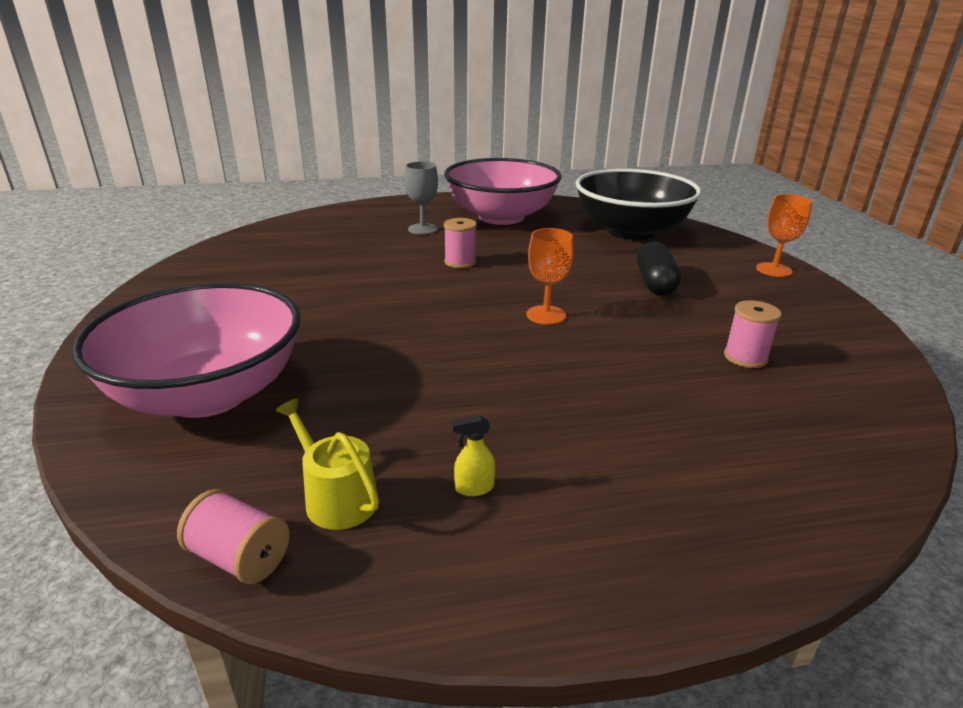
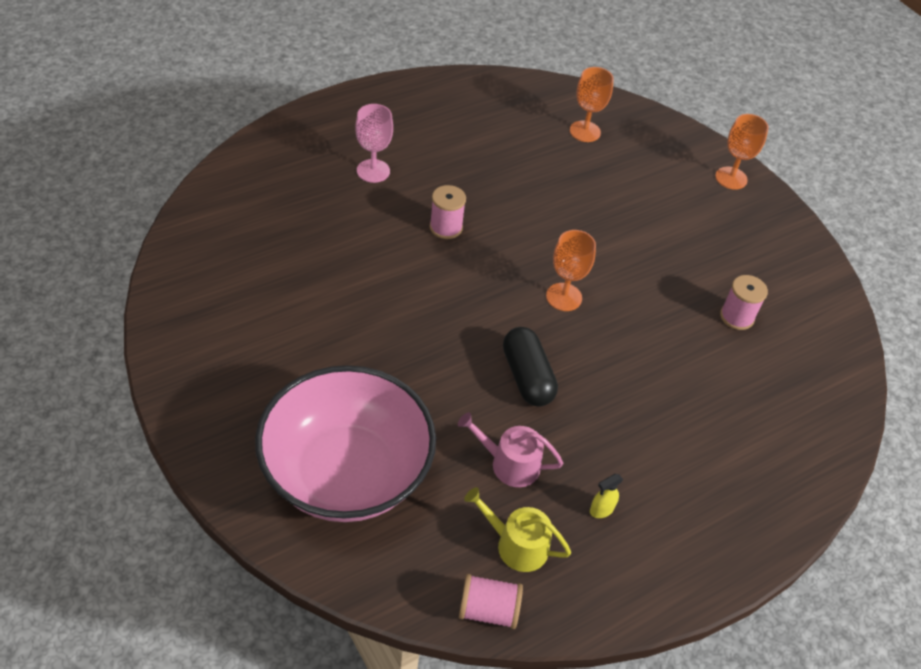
camera: 25 degrees left, 20 degrees up
grey goblet [404,161,438,235] -> pink goblet [355,104,393,183]
pink bowl [444,158,561,225] -> none
black bowl [576,169,702,240] -> orange goblet [570,67,614,142]
black capsule [637,241,681,295] -> black capsule moved to [503,327,558,407]
none -> pink watering can [458,412,563,487]

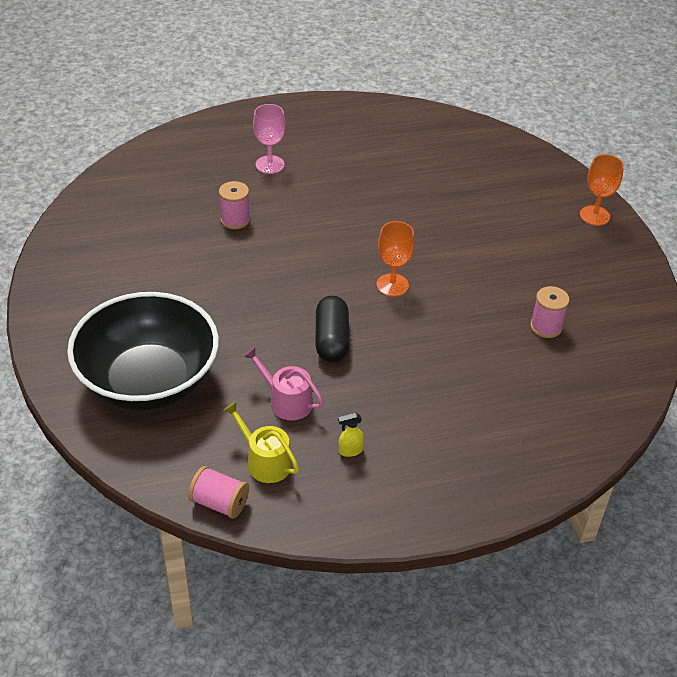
camera: 20 degrees right, 5 degrees down
pink bowl [255,365,436,522] -> black bowl [67,292,219,411]
pink spool [430,185,466,239] -> pink spool moved to [219,181,250,229]
orange goblet [570,67,614,142] -> none

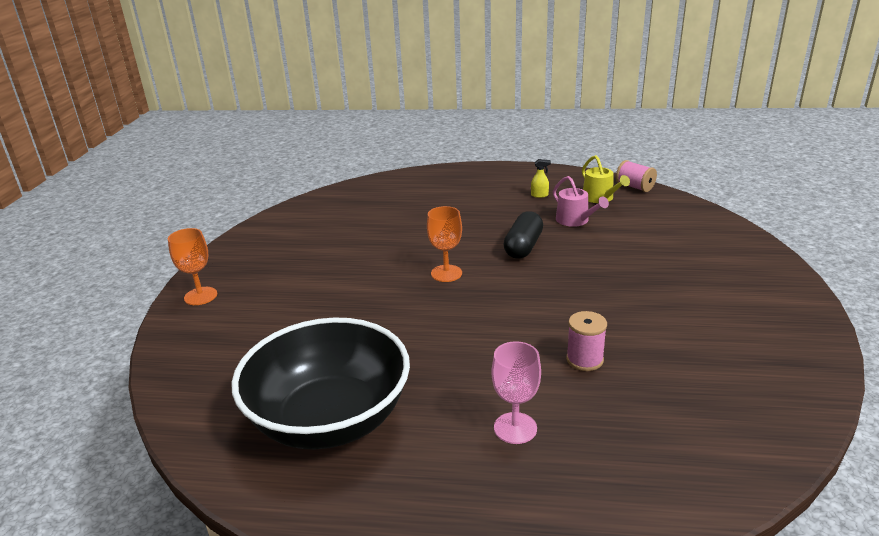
camera: 155 degrees left, 15 degrees down
black bowl [67,292,219,411] -> black bowl moved to [231,317,410,450]
pink spool [530,286,570,338] -> none

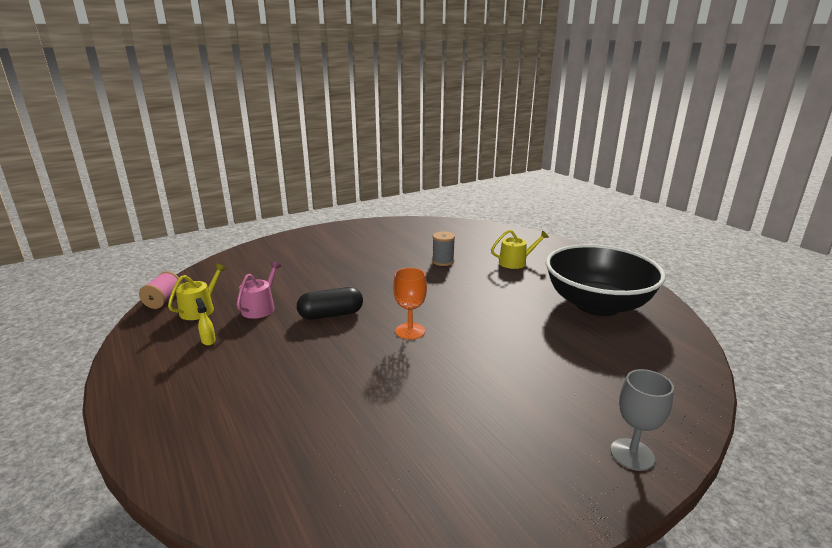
camera: 130 degrees left, 5 degrees down
orange goblet [168,228,217,305] -> grey goblet [610,369,674,471]
pink goblet [491,341,541,444] -> yellow watering can [491,230,549,269]
pink spool [566,311,607,371] -> grey spool [432,232,455,266]

